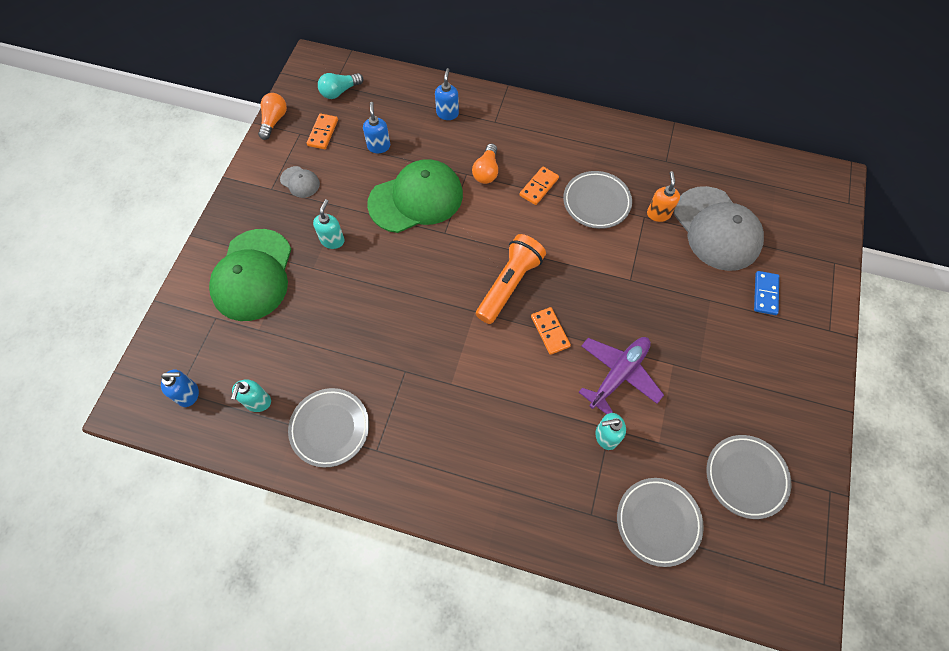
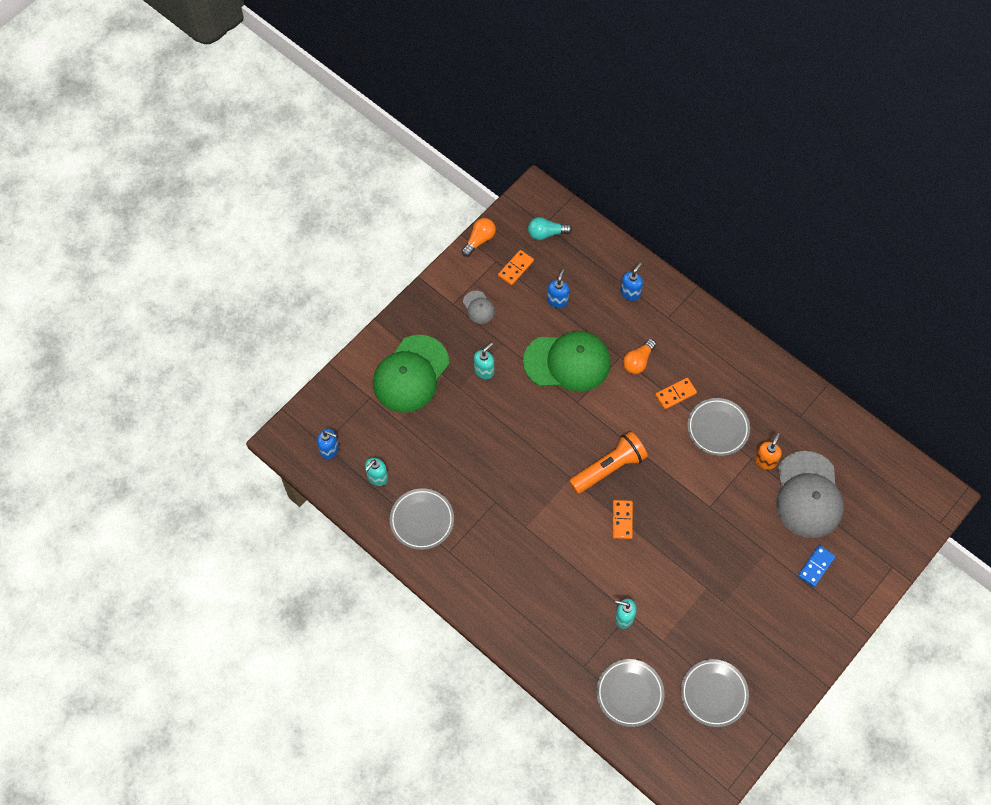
camera: 25 degrees right, 0 degrees up
purple plane [579,337,664,414] -> none

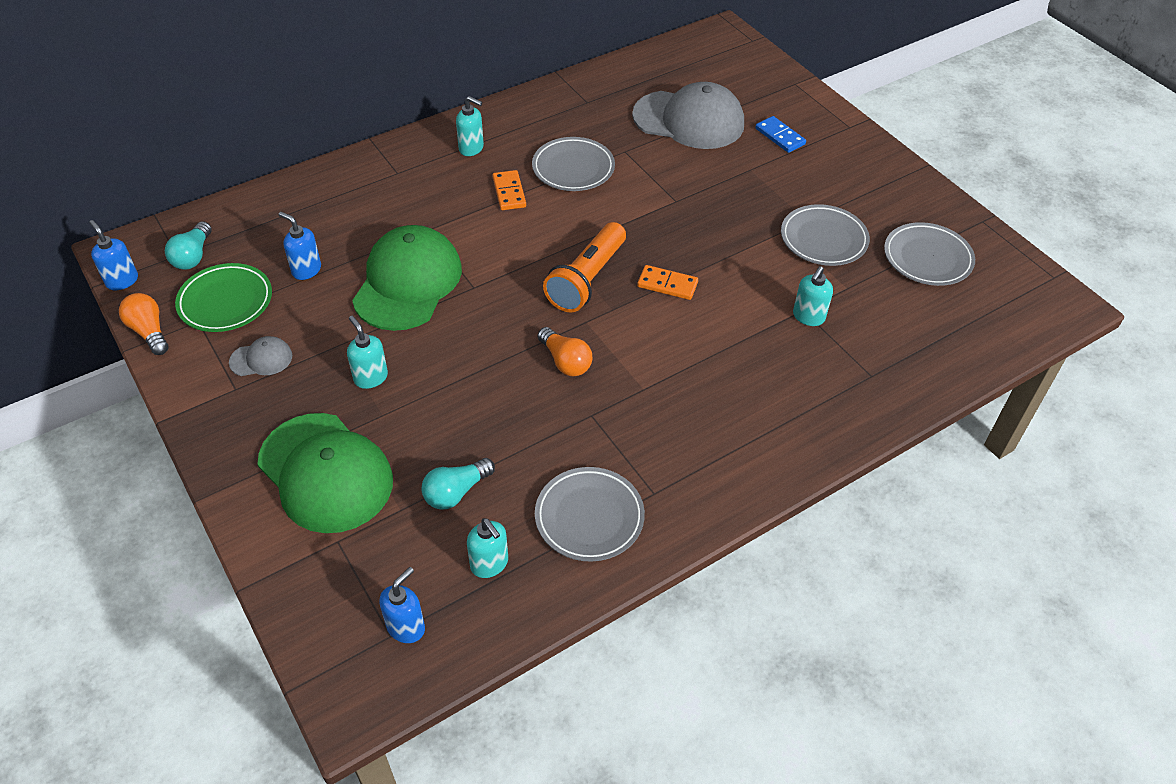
camera: 75 degrees left, 15 degrees down
orange domino [498,250,534,285] -> green plate [175,263,272,332]
orange flashlight [569,431,648,494] -> orange flashlight turned 135 degrees counterclockwise [543,222,626,312]
grey plate [596,659,664,727] -> grey plate moved to [781,204,870,266]
blue soap dispenser [620,263,643,301] -> blue soap dispenser moved to [89,220,138,290]
orange light bulb [623,339,656,374] -> orange light bulb moved to [538,327,592,376]
orange soap dispenser [755,433,782,470] -> none
none -> turquoise light bulb [421,458,495,510]
none -> turquoise soap dispenser [456,96,484,156]

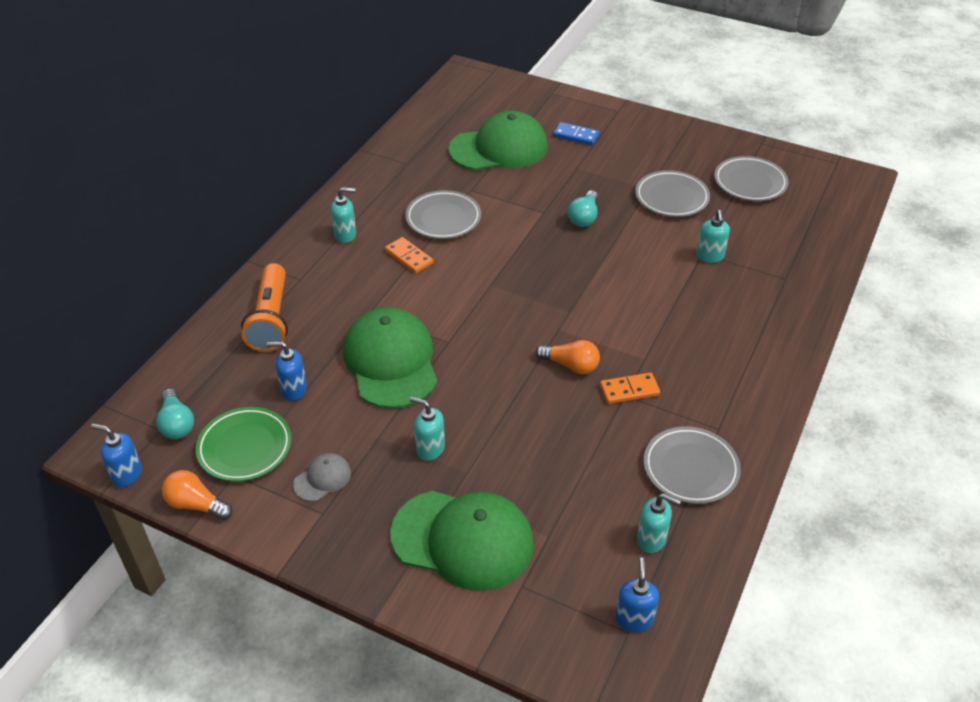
camera: 30 degrees left, 5 degrees down
turquoise light bulb [421,458,495,510] -> turquoise light bulb moved to [568,190,598,227]
orange flashlight [543,222,626,312] -> orange flashlight moved to [241,263,288,352]
grey cap [632,82,744,149] -> green cap [448,111,548,171]
orange domino [637,265,698,300] -> orange domino moved to [600,373,660,404]

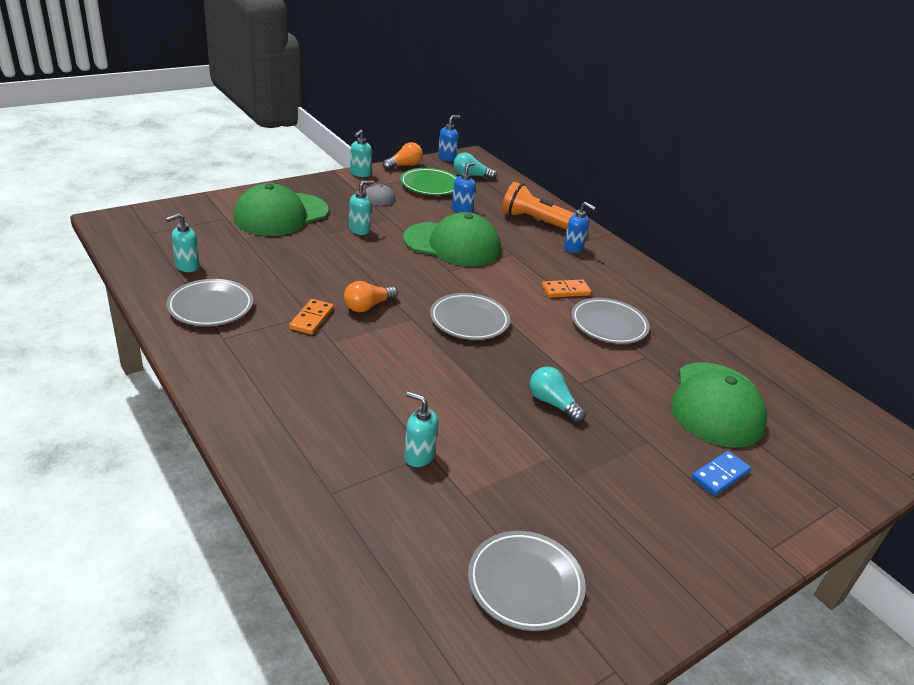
camera: 115 degrees right, 10 degrees down
turquoise soap dispenser [331,187,356,243] -> turquoise soap dispenser moved to [350,129,372,177]
blue soap dispenser [615,558,659,632] -> blue soap dispenser moved to [564,202,596,253]
grey plate [635,170,710,217] -> grey plate moved to [430,293,510,340]

